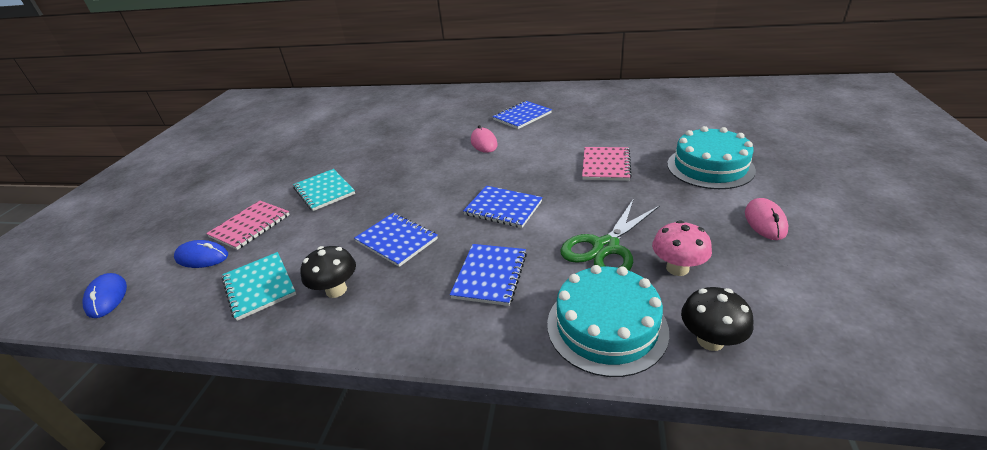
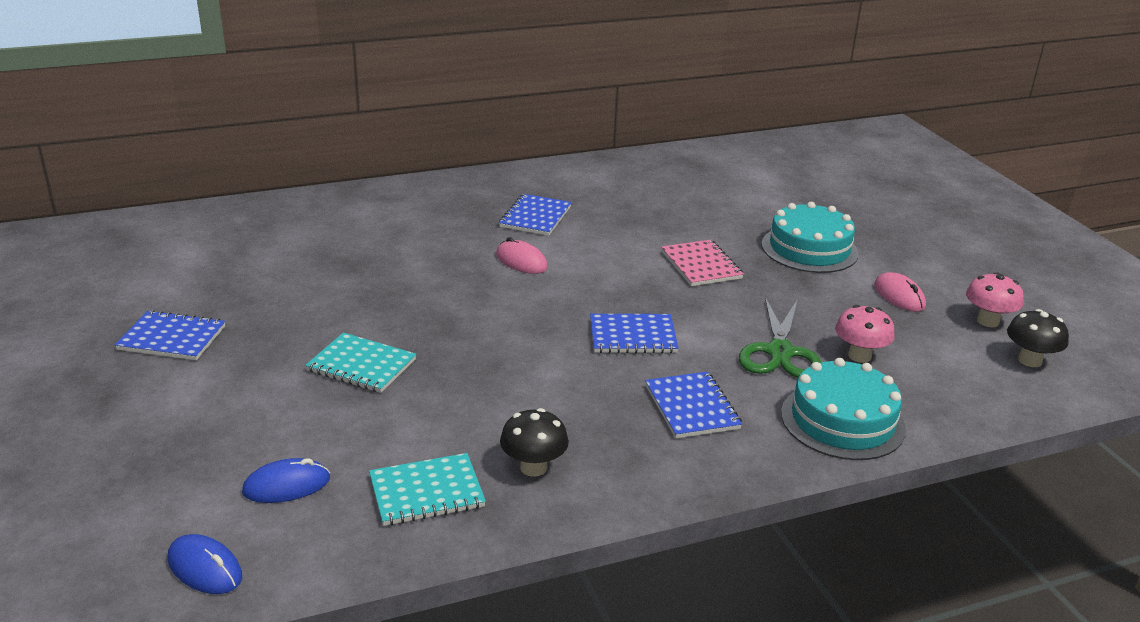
camera: 35 degrees left, 5 degrees down
pink notebook [206,200,290,250] -> none
turquoise notebook [222,252,296,321] -> turquoise notebook turned 45 degrees counterclockwise [369,453,486,526]
blue notebook [354,213,438,267] -> blue notebook moved to [115,310,225,360]
black mushroom [681,287,754,351] -> black mushroom moved to [1007,309,1069,367]
none -> pink mushroom [966,272,1024,327]

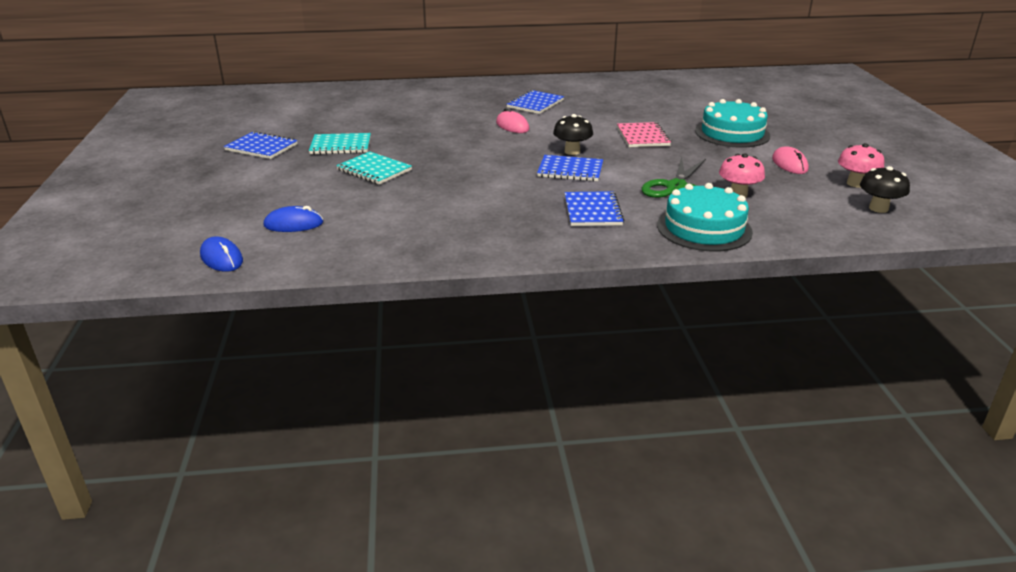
camera: 15 degrees right, 0 degrees up
turquoise notebook [369,453,486,526] -> turquoise notebook moved to [309,133,371,155]
black mushroom [500,408,569,477] -> black mushroom moved to [553,114,593,155]

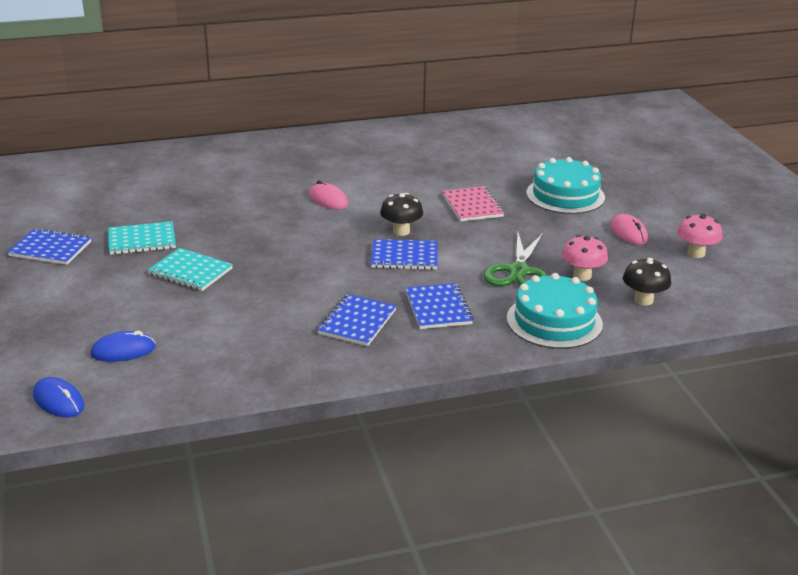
camera: 10 degrees left, 0 degrees up
blue notebook [507,90,564,114] -> blue notebook moved to [317,294,397,346]
black mushroom [860,166,910,213] -> black mushroom moved to [623,258,671,305]

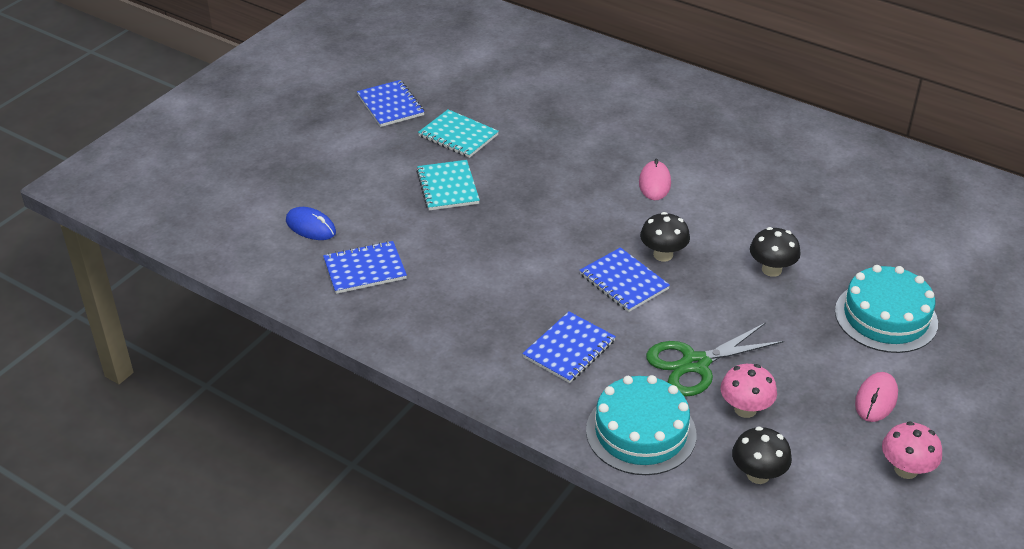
camera: 50 degrees right, 10 degrees up
blue mouse [33,377,84,417] -> none
blue notebook [317,294,397,346] -> blue notebook moved to [323,241,407,294]
pink notebook [442,186,504,221] -> black mushroom [750,227,801,277]

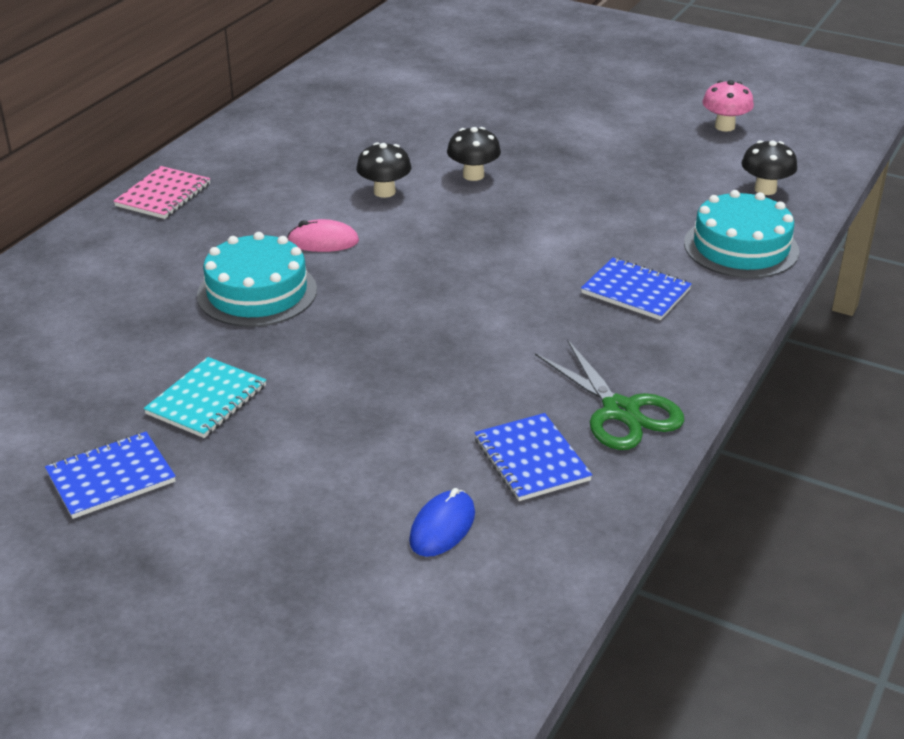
camera: 95 degrees left, 5 degrees down
turquoise notebook [416,160,480,210] -> none
blue notebook [579,247,670,312] -> none
black mushroom [640,212,690,262] -> black mushroom moved to [356,142,411,198]
green scissors [646,322,784,396] -> green scissors moved to [535,339,684,450]
pink mushroom [720,364,777,418] -> none
turquoise cake [835,265,938,353] -> turquoise cake moved to [197,232,317,327]
pink mouse [855,372,898,422] -> none
none -> pink notebook [113,166,210,219]

